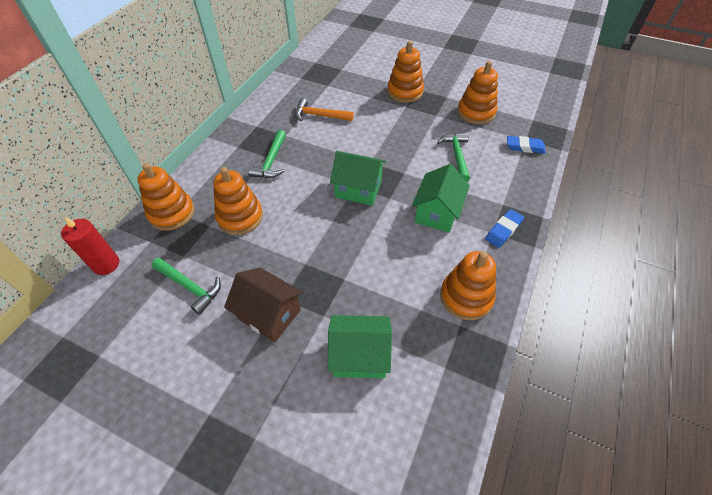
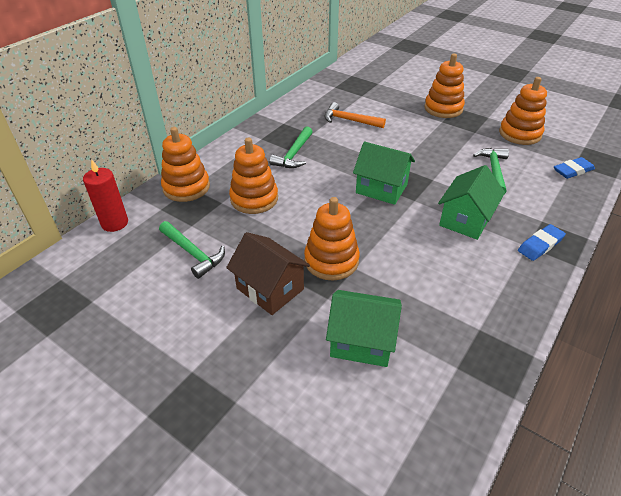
camera: 10 degrees right, 10 degrees down
orange stacking toy [440,251,496,320] -> orange stacking toy moved to [304,197,360,281]
blue eraser [507,136,546,154] -> blue eraser turned 45 degrees counterclockwise [554,157,595,179]

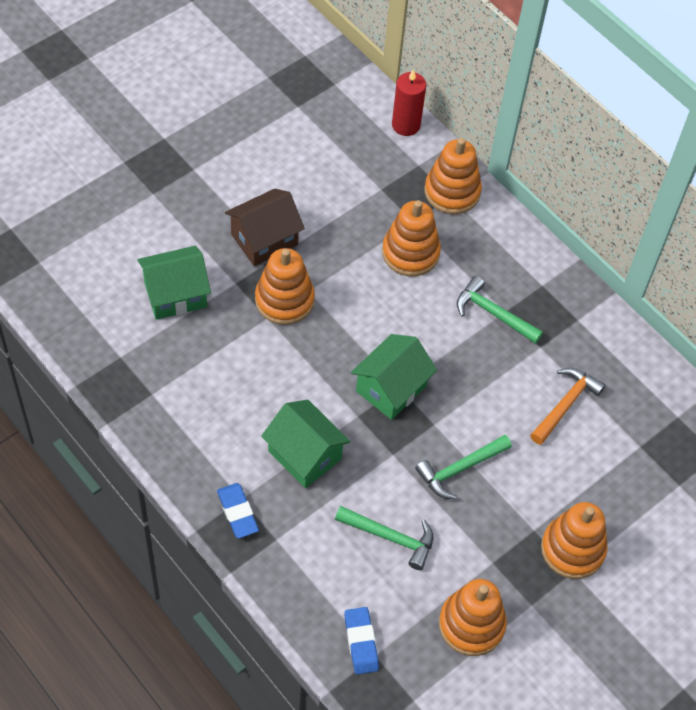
camera: 100 degrees right, 15 degrees up
green hammer [159,221,225,279] -> green hammer moved to [415,435,512,499]
green house [326,290,402,367] -> green house turned 45 degrees clockwise [137,246,211,320]

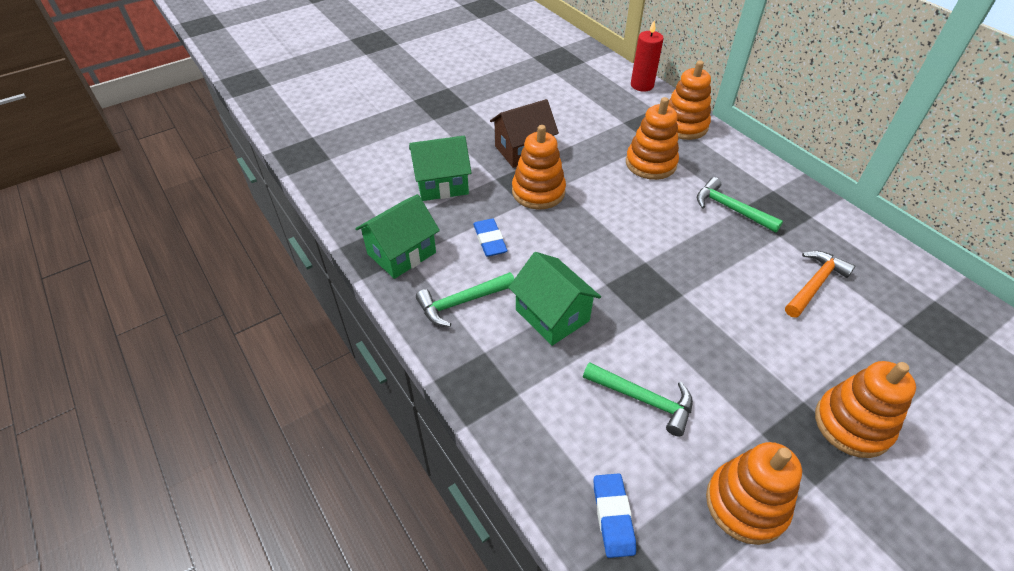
camera: 10 degrees right, 10 degrees down
blue eraser [217,483,259,538] -> blue eraser moved to [473,218,508,257]
green house [351,334,437,420] -> green house moved to [355,194,440,279]
green hammer [415,435,512,499] -> green hammer moved to [416,272,514,327]

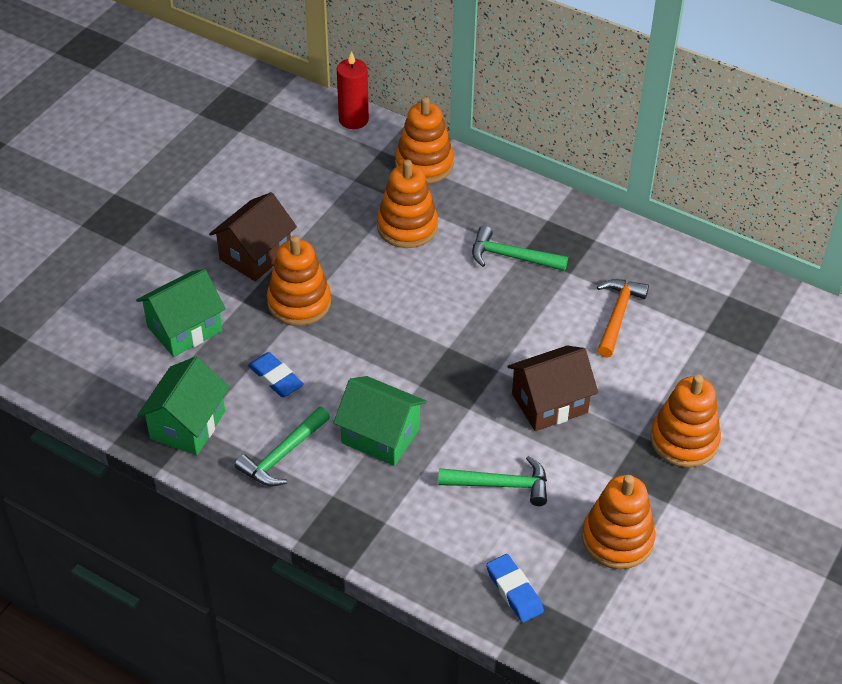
camera: 25 degrees left, 0 degrees up
none -> brown house [507,345,598,431]

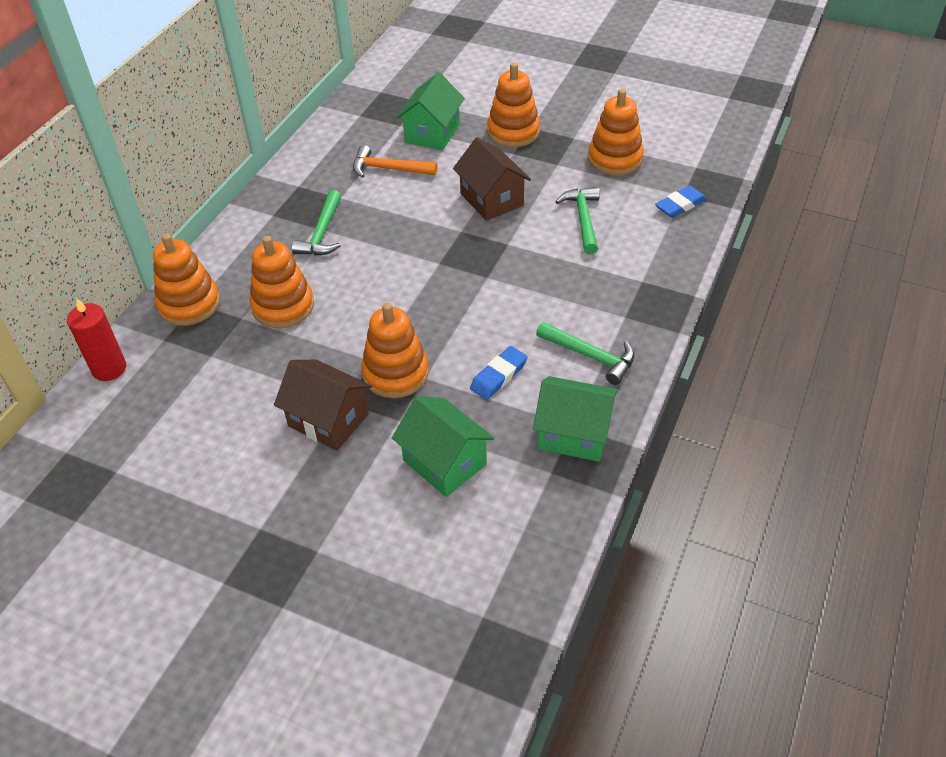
camera: 95 degrees left, 0 degrees up
green house [333,376,427,466] -> green house moved to [396,72,465,150]

